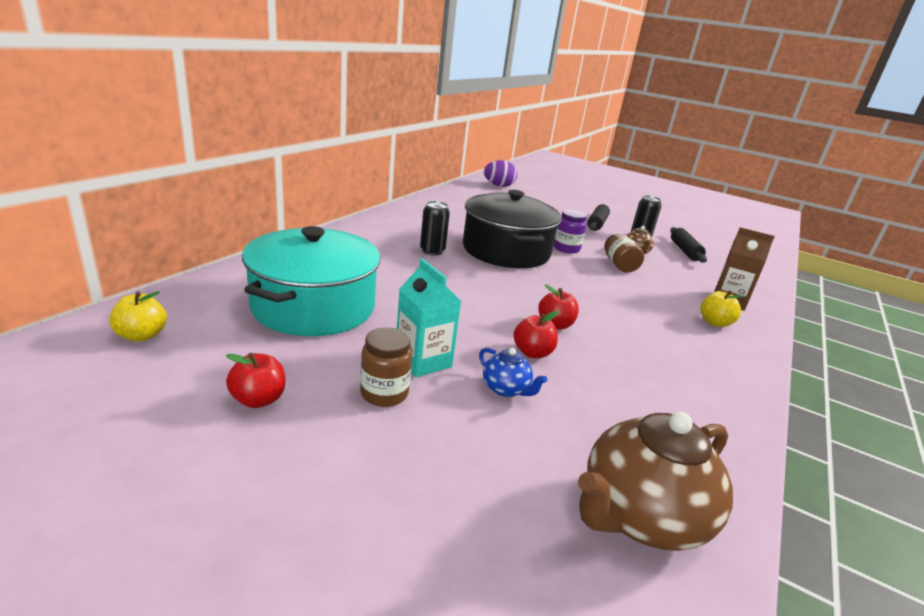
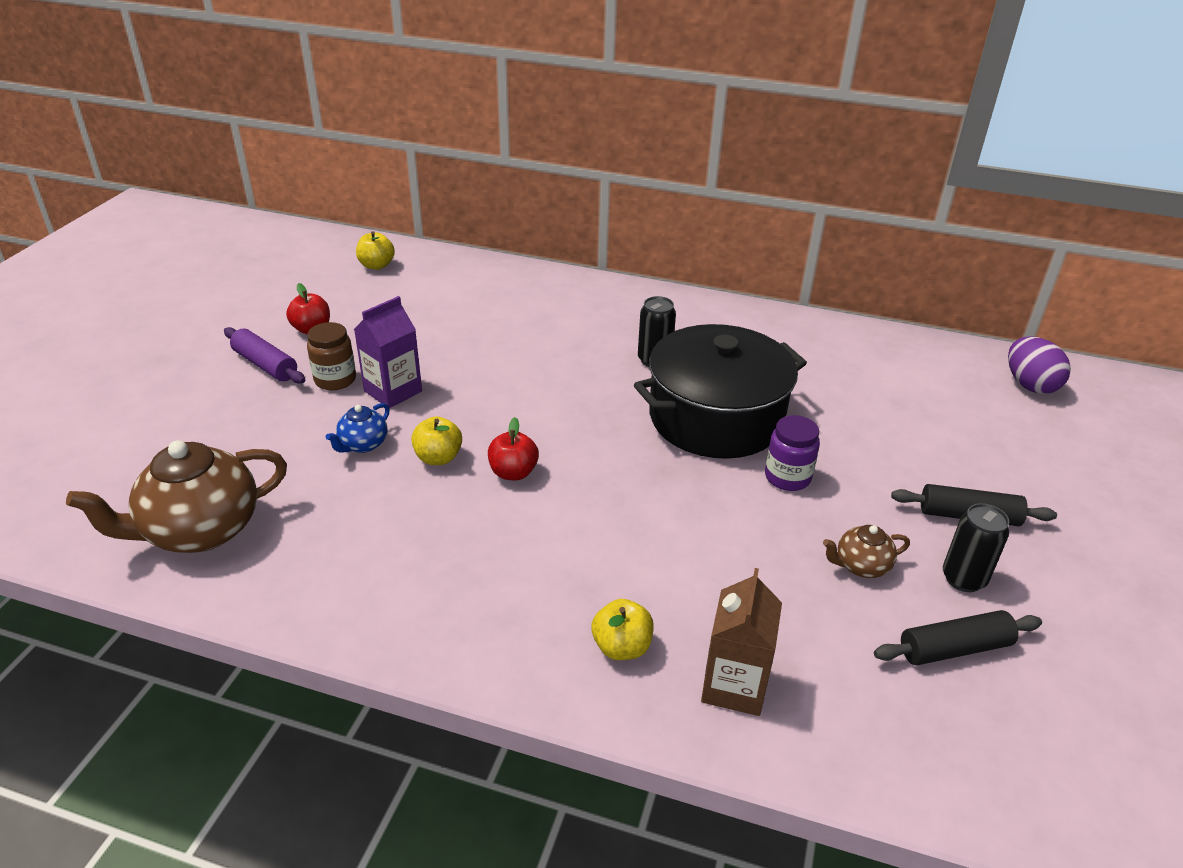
camera: 80 degrees right, 10 degrees up
turquoise pot [242,226,380,336] -> none
turquoise carton [397,258,461,377] -> purple carton [354,296,422,408]
red apple [514,311,558,358] -> yellow apple [411,416,462,465]
brown teapot [578,412,733,551] -> brown teapot turned 75 degrees counterclockwise [66,440,287,553]
brown jar [604,233,644,273] -> none
none -> purple rolling pin [224,327,305,384]

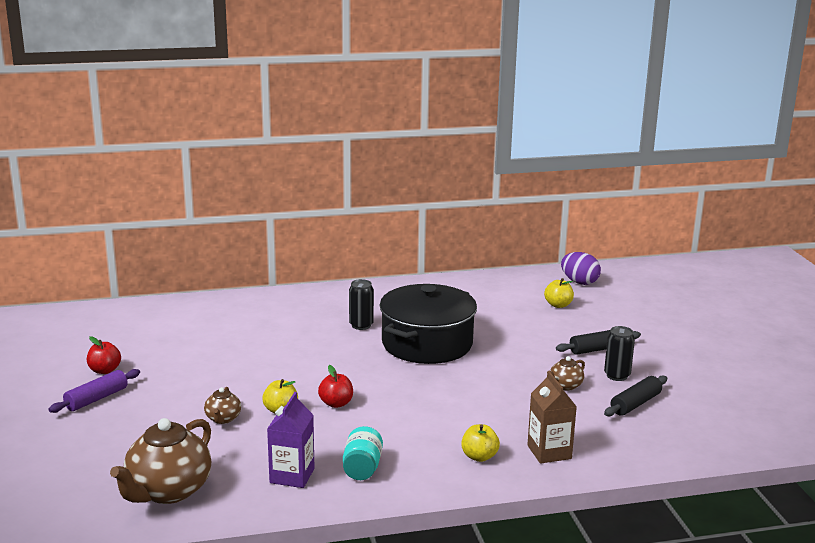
camera: 30 degrees left, 15 degrees down
purple rolling pin [224,327,305,384] -> purple rolling pin turned 60 degrees counterclockwise [48,369,140,413]
brown jar [307,322,356,390] -> none
blue teapot [326,403,390,453] -> brown teapot [204,387,241,424]
purple carton [354,296,422,408] -> purple carton moved to [267,392,315,488]
yellow apple [356,231,395,270] -> yellow apple moved to [544,278,574,308]
purple jar [765,415,820,491] -> none
none -> turquoise jar [343,426,383,480]

